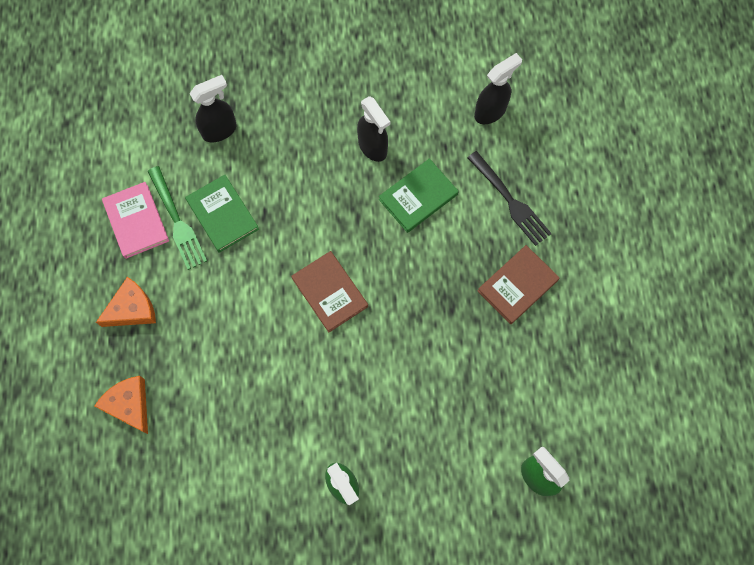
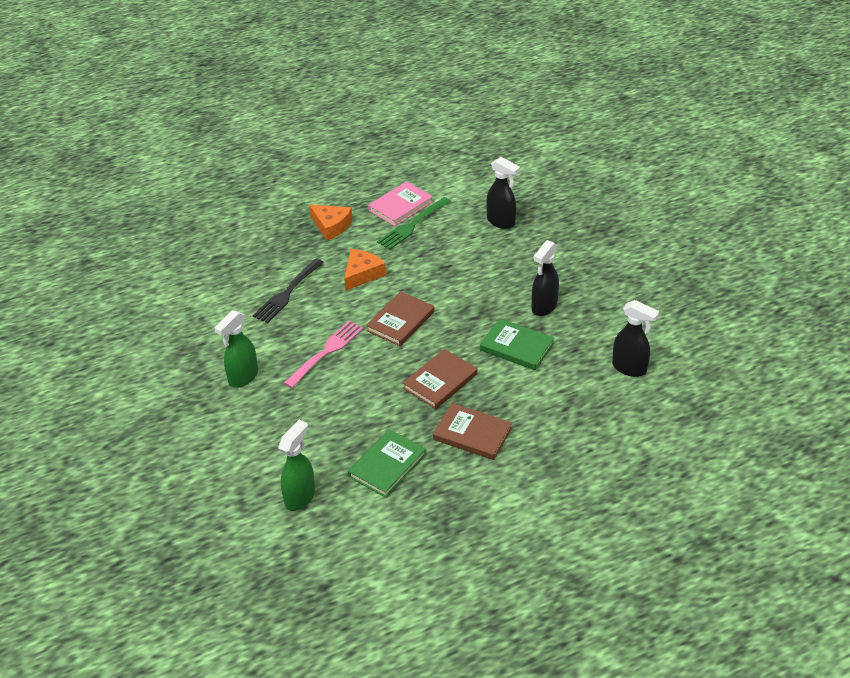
camera: 70 degrees right, 30 degrees down
orange cheese [94,376,148,434] -> orange cheese moved to [344,249,386,291]
green book [185,175,259,253] -> green book moved to [348,429,426,498]
black fork [467,151,552,246] -> black fork moved to [253,259,324,323]
none -> pink fork [284,321,363,388]
none -> brown book [403,349,477,409]

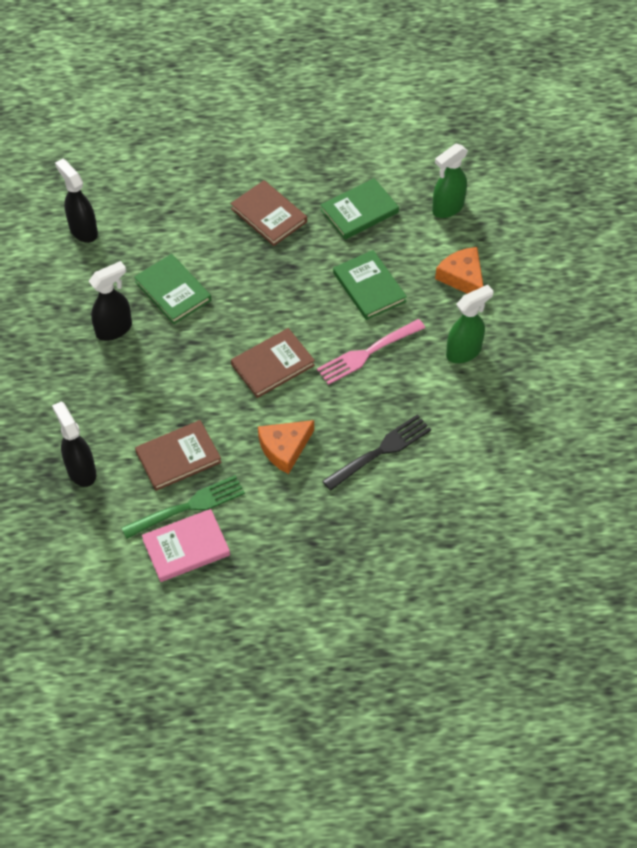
camera: 160 degrees left, 15 degrees up
orange cheese [309,205,353,241] -> orange cheese moved to [435,247,483,294]
brown book [403,349,477,409] -> brown book moved to [135,420,221,491]
none -> green book [333,250,407,320]

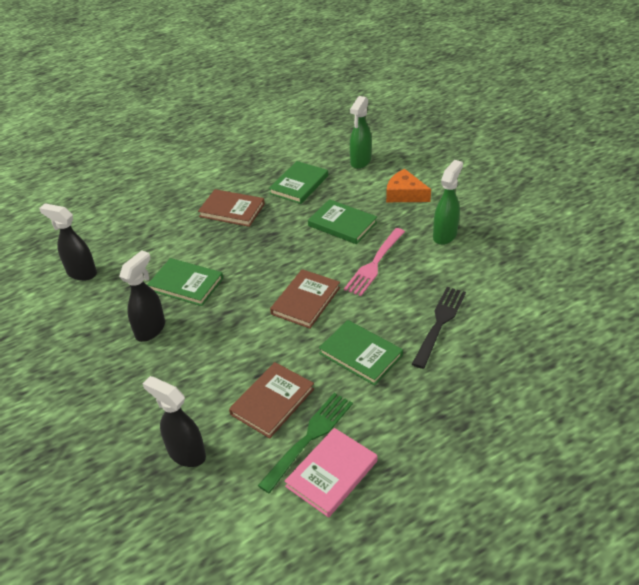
camera: 25 degrees left, 15 degrees down
orange cheese [258,420,314,474] -> green book [319,320,403,386]

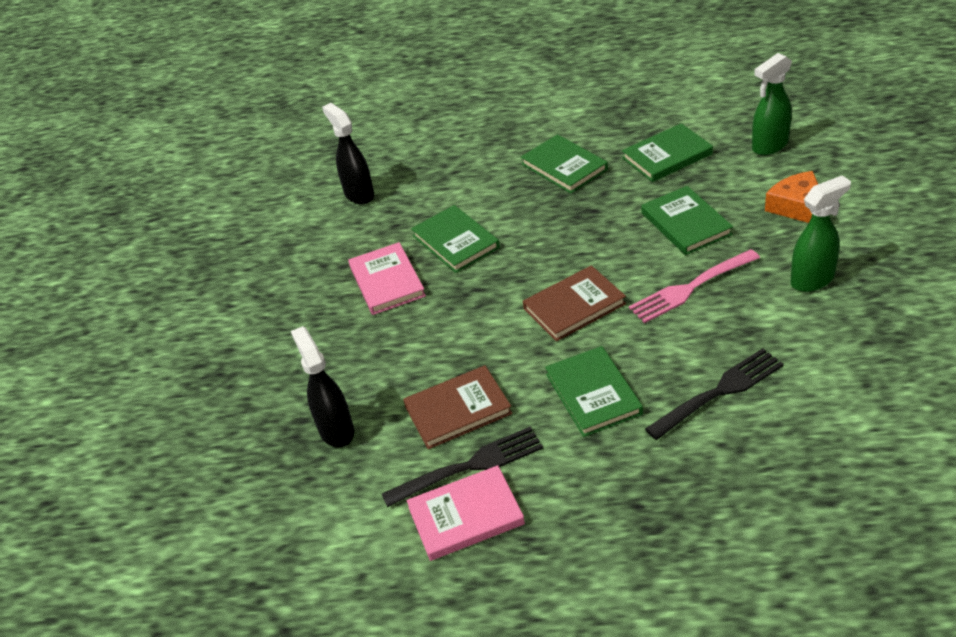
camera: 35 degrees right, 0 degrees up
black spray bottle [119,250,165,342] -> pink book [348,242,426,315]
brown book [198,189,265,227] -> green book [521,134,608,193]
green fork [258,393,353,493] -> black fork [382,427,543,507]

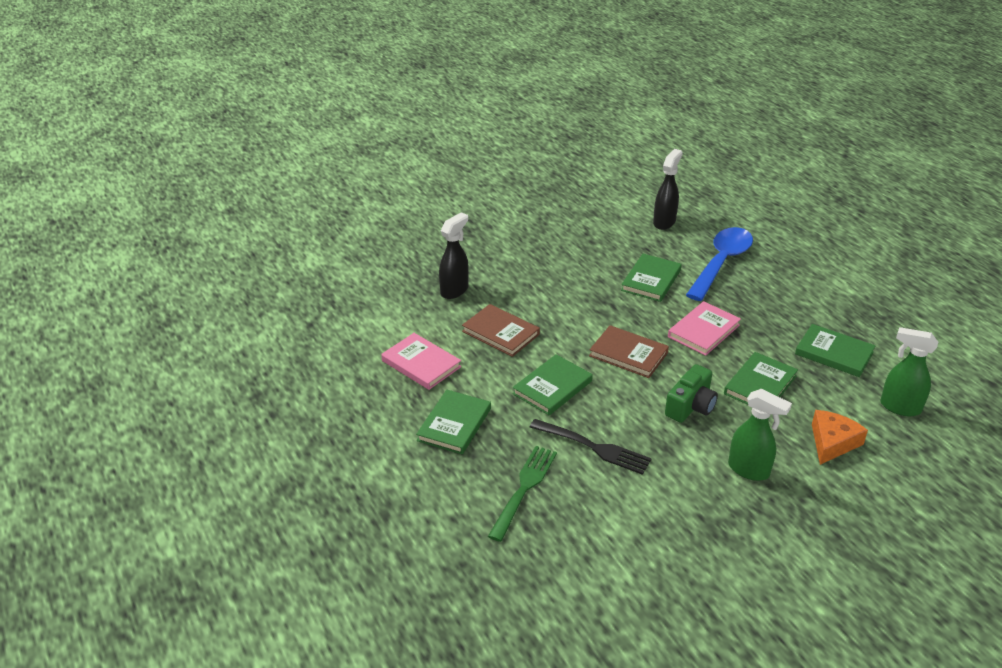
camera: 55 degrees right, 5 degrees down
pink book [348,242,426,315] -> pink book moved to [668,301,741,356]
black fork [382,427,543,507] -> none
green book [521,134,608,193] -> green book moved to [416,389,491,455]
pink fork [629,249,760,323] -> green camera [665,364,718,423]
none -> green fork [488,446,557,542]
none -> blue spoon [686,227,753,301]

